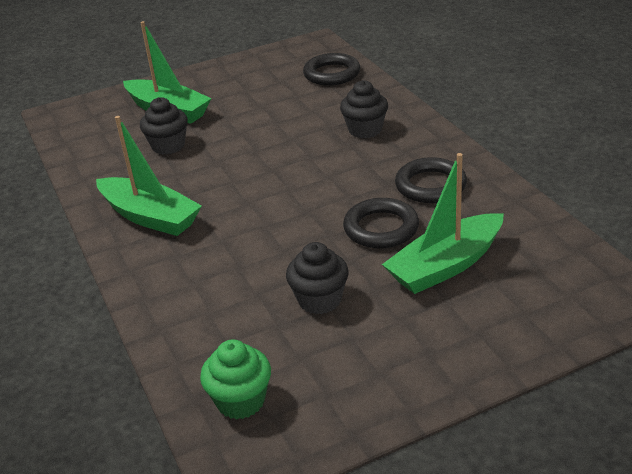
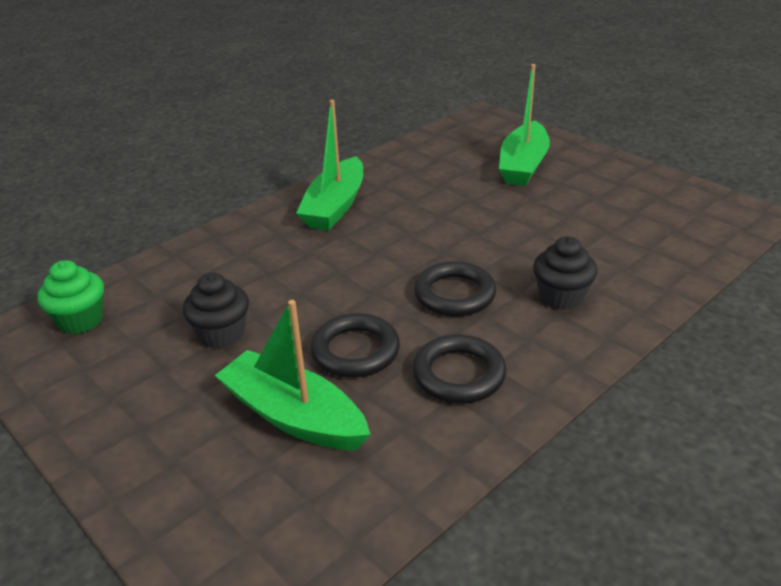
camera: 70 degrees right, 0 degrees up
black cupcake [140,97,188,155] -> none
black ring [303,53,360,86] -> black ring moved to [414,261,496,317]

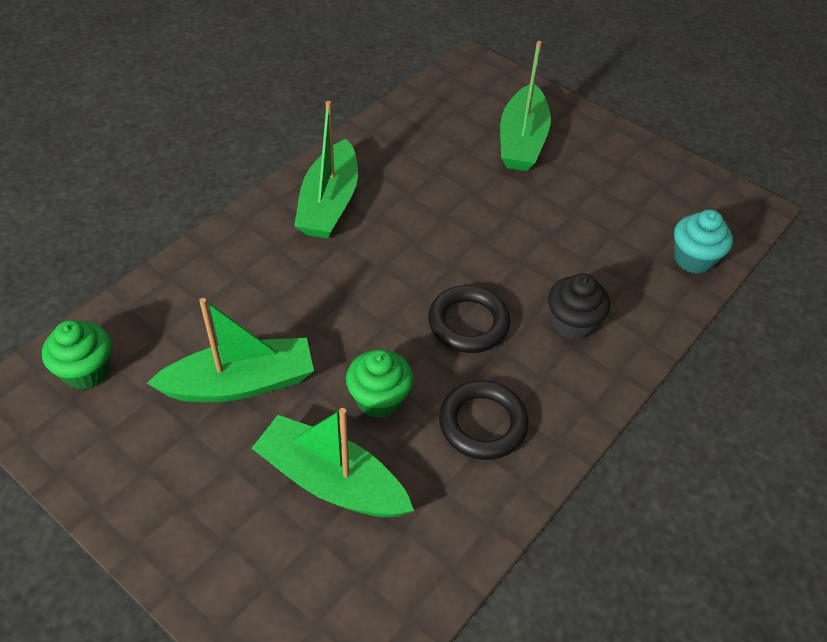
camera: 10 degrees left, 15 degrees up
black cupcake [183,272,249,349] -> green boat [147,298,314,402]
black ring [310,313,400,378] -> green cupcake [346,349,413,418]
none -> turquoise cupcake [674,209,733,274]

